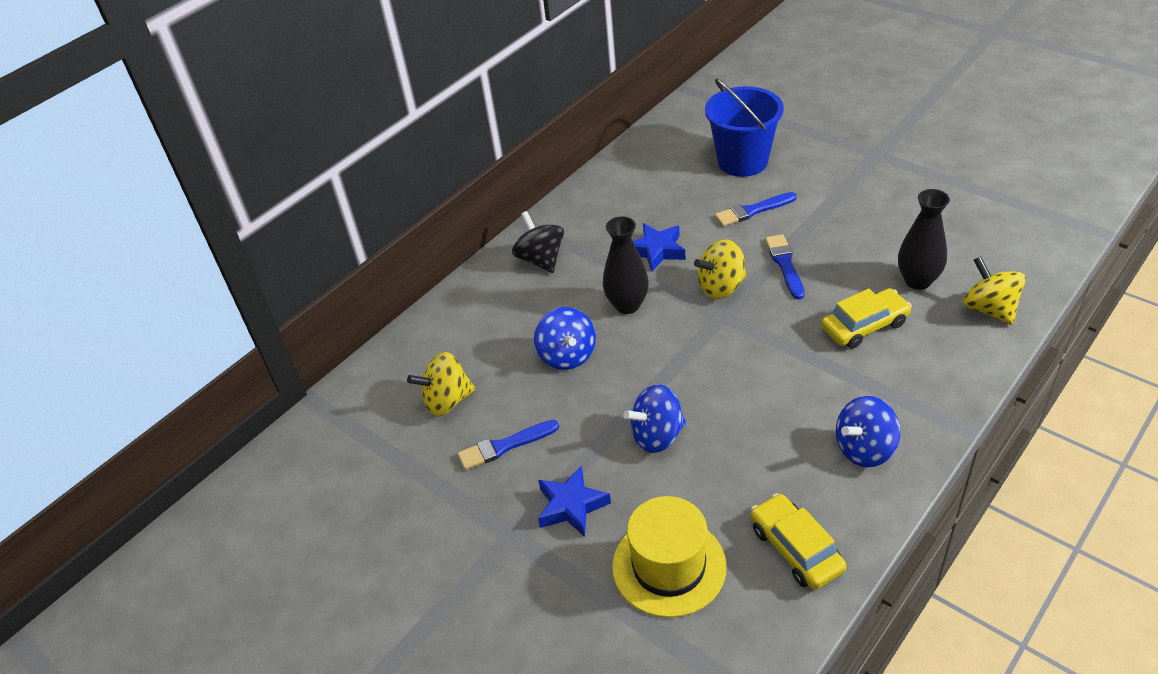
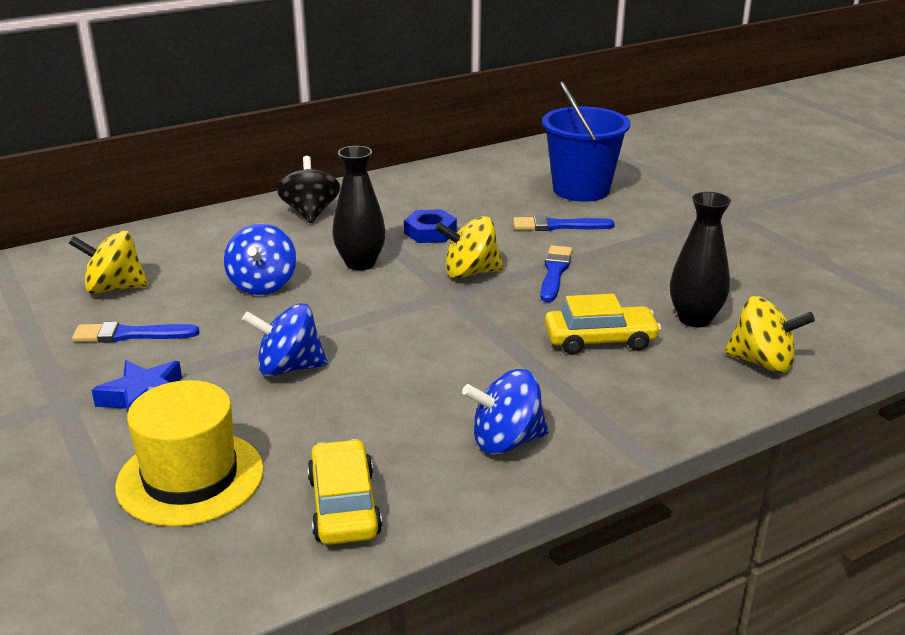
camera: 15 degrees right, 15 degrees down
blue star [633,223,685,271] -> blue nut [404,209,457,243]
yellow spinning top [963,256,1026,325] -> yellow spinning top turned 120 degrees clockwise [724,296,815,373]

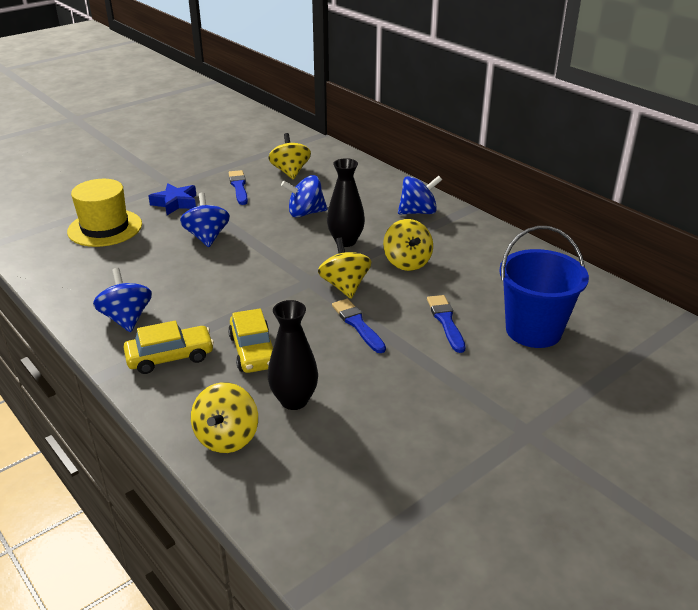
camera: 80 degrees right, 5 degrees up
black spinning top [277,156,340,223] -> blue spinning top [398,175,442,214]
yellow car [307,439,382,545] -> yellow car moved to [123,320,214,374]
blue nut [404,209,457,243] -> yellow spinning top [383,219,433,271]
blue brush [540,245,572,302] -> blue brush turned 120 degrees counterclockwise [332,299,386,353]

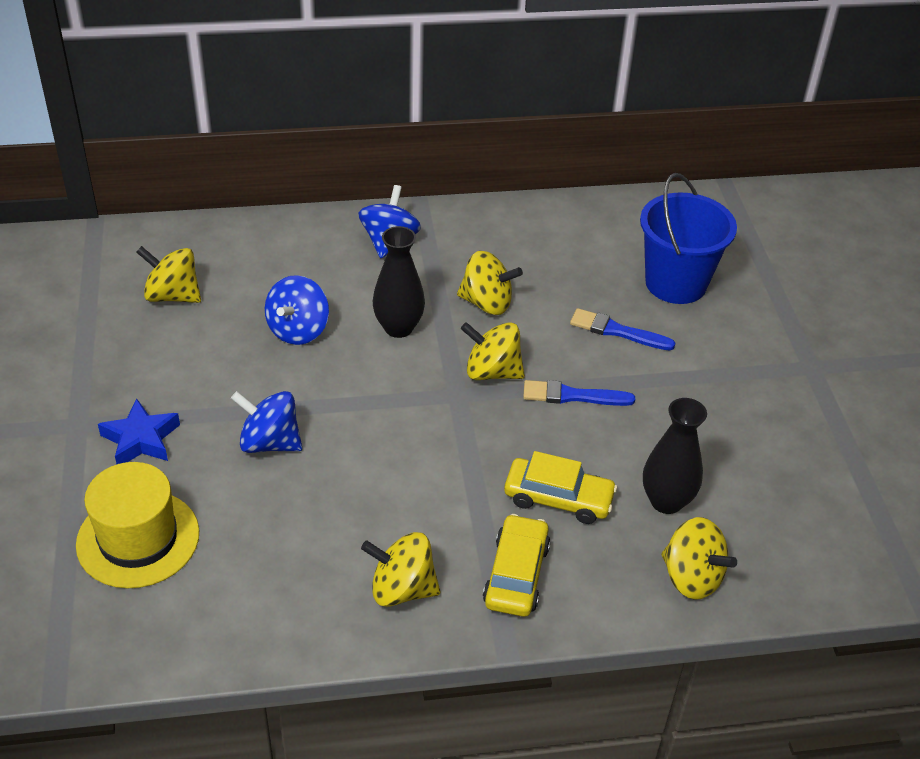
camera: 60 degrees left, 10 degrees up
blue spinning top [93,268,152,332] -> yellow spinning top [361,532,441,607]
blue brush [229,170,248,205] -> none

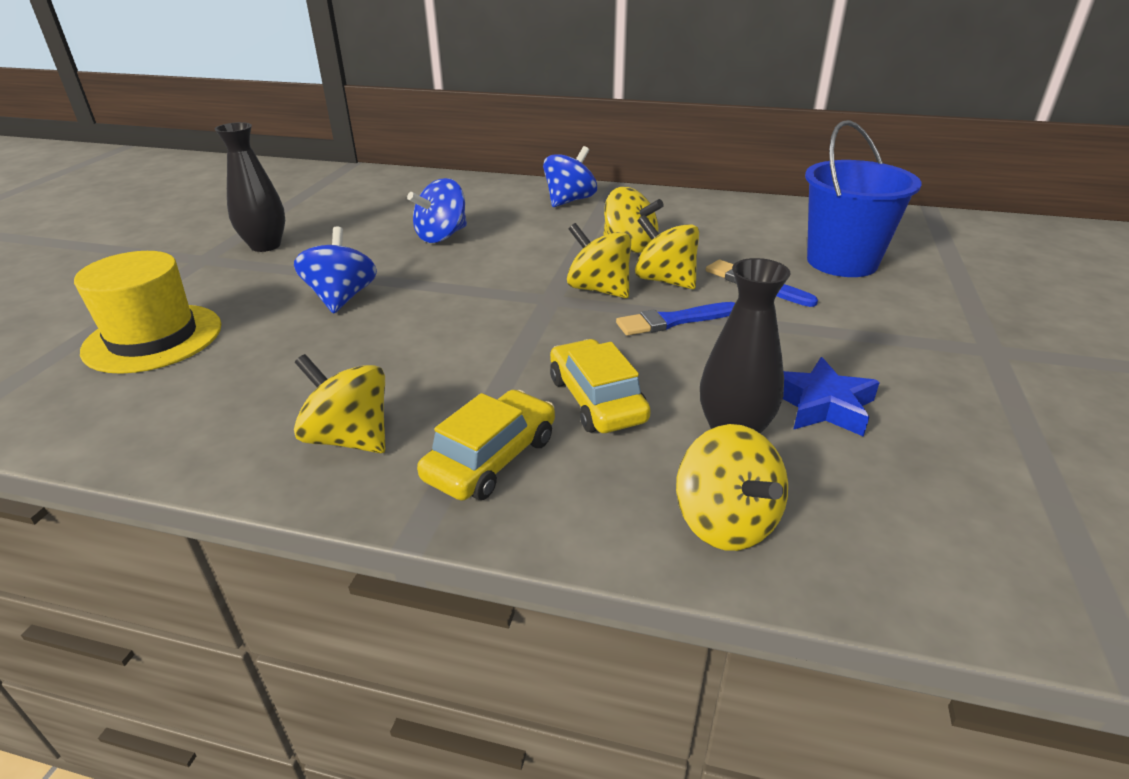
camera: 25 degrees right, 10 degrees down
blue star [98,399,180,464] -> blue star moved to [783,357,880,437]
yellow spinning top [136,246,201,303] -> yellow spinning top moved to [635,215,699,289]
blue spinning top [231,391,302,453] -> blue spinning top turned 45 degrees clockwise [294,226,377,313]
black vase [373,226,425,338] -> black vase moved to [215,122,285,252]
yellow car [504,451,617,524] -> yellow car turned 150 degrees counterclockwise [550,339,651,433]
blue brush [523,380,635,406] -> blue brush turned 45 degrees counterclockwise [616,302,735,336]

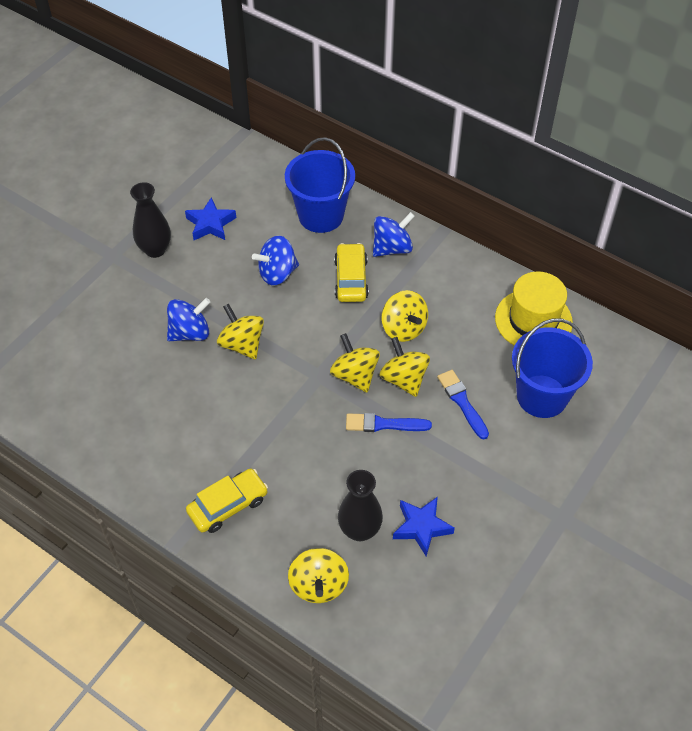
camera: 20 degrees right, 20 degrees up
yellow hat [74,251,221,374] -> yellow hat moved to [495,271,573,346]
blue spinning top [294,226,377,313] -> blue spinning top turned 45 degrees clockwise [167,298,210,341]
yellow spinning top [294,354,386,453] -> yellow spinning top moved to [217,304,264,359]
yellow car [550,339,651,433] -> yellow car moved to [334,243,369,302]
none -> blue star [185,197,236,240]
none -> blue bucket [285,137,355,233]

